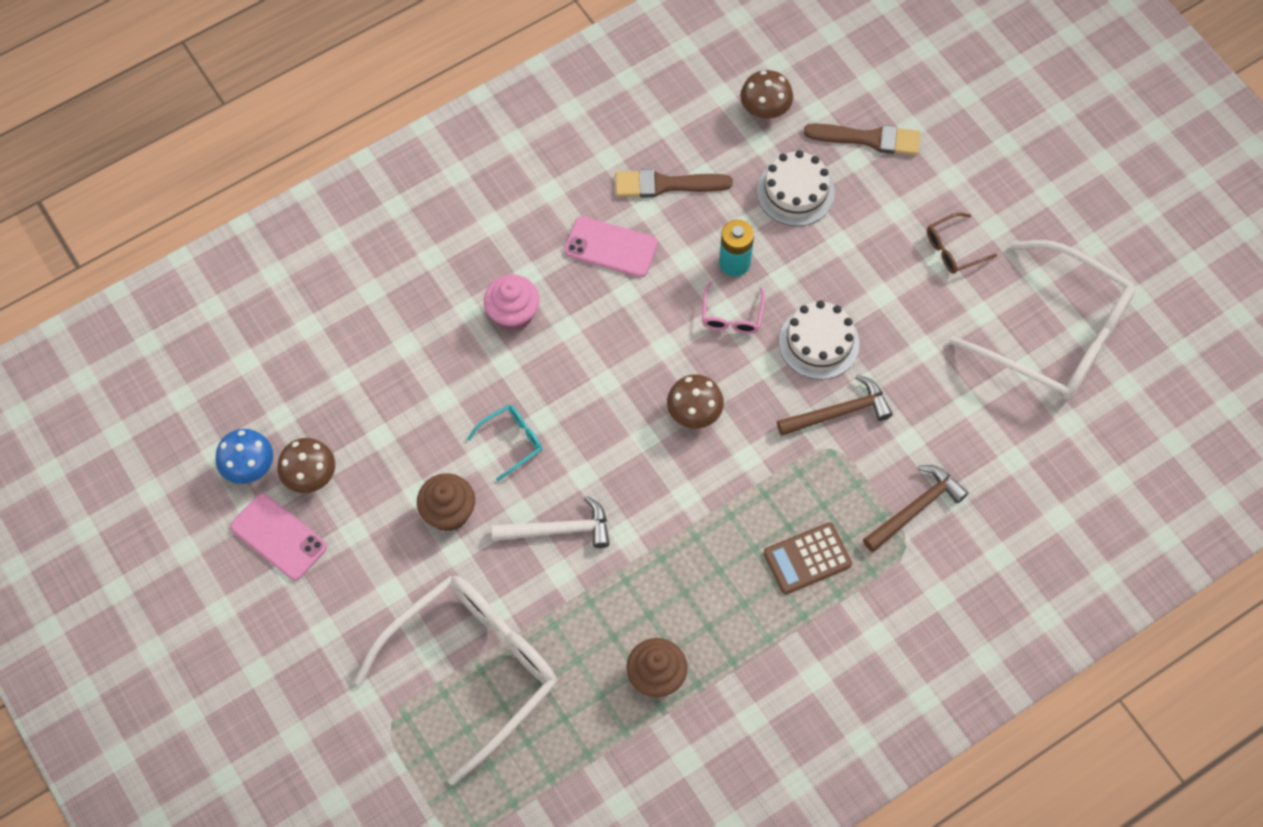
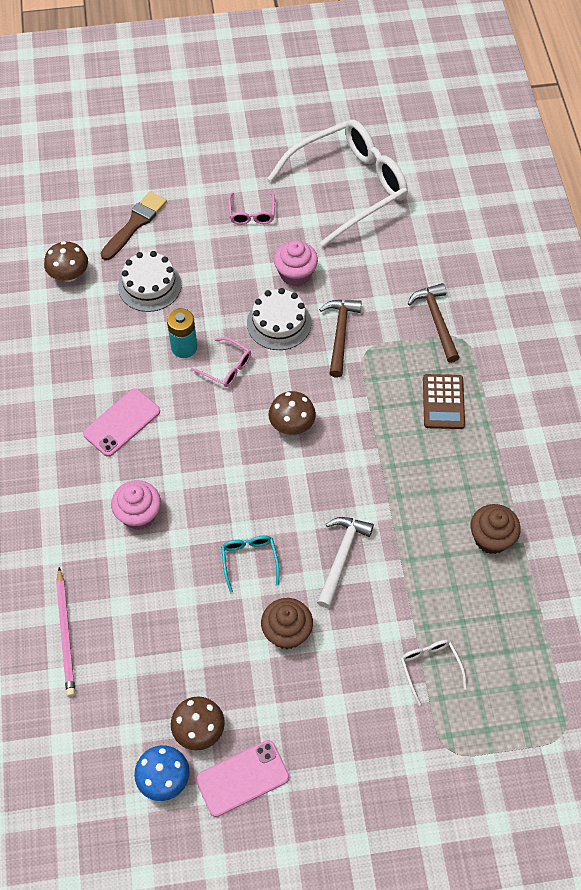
camera: 65 degrees left, 5 degrees down
white glasses [354,575,557,785] -> white glasses [400,640,467,706], size x0.40
brown brush [615,169,733,198] -> none
brown glasses [927,213,997,274] -> pink glasses [228,192,275,225]
none -> pink pencil [56,567,75,697]
none -> pink cupcake [274,240,318,286]

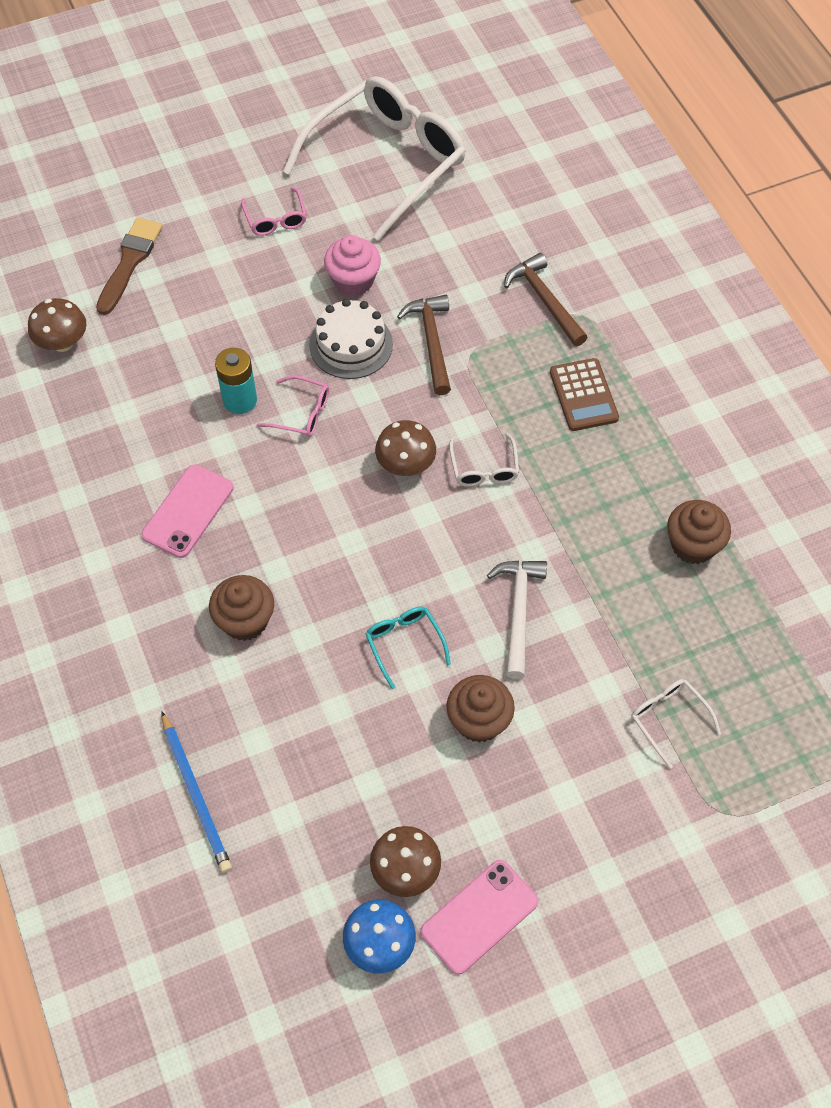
camera: 15 degrees left, 0 degrees up
pink pencil [56,567,75,697] -> blue pencil [161,711,232,873]
pink cupcake [111,480,161,530] -> brown cupcake [209,575,274,641]
white cake [118,251,182,312] -> none
none -> white glasses [449,433,519,487]

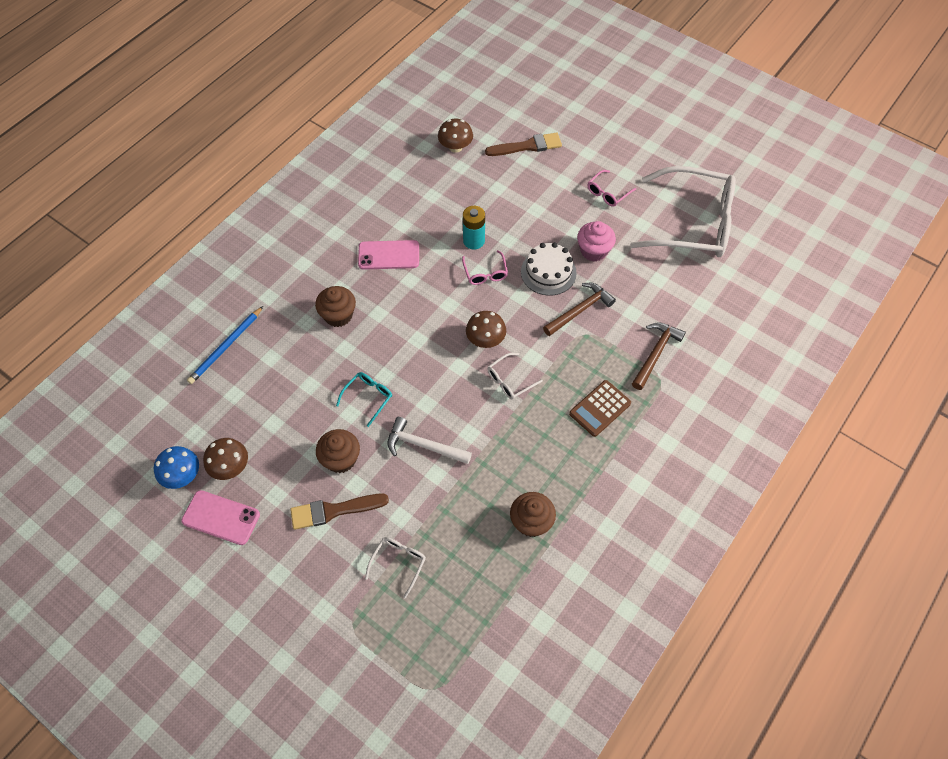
camera: 60 degrees right, 0 degrees up
white hammer [487,561,547,679] -> white hammer turned 135 degrees counterclockwise [388,417,472,464]
none -> brown brush [290,494,389,530]

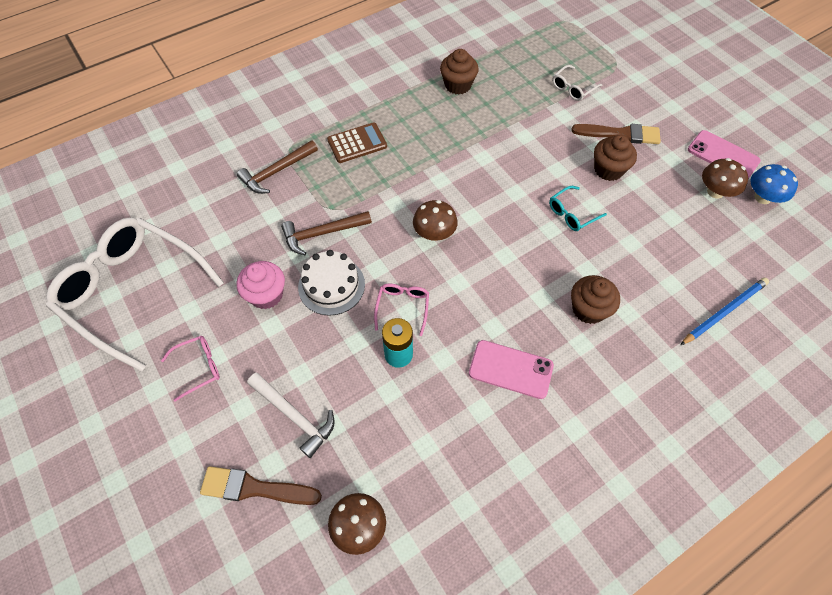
camera: 160 degrees left, 0 degrees up
white hammer [388,417,472,464] -> white hammer moved to [247,373,335,458]
white glasses [487,353,543,399] -> none

